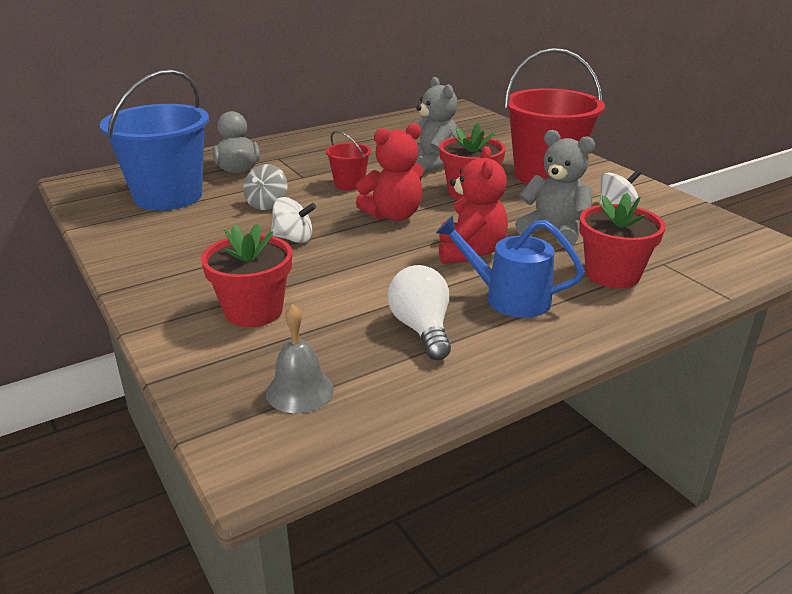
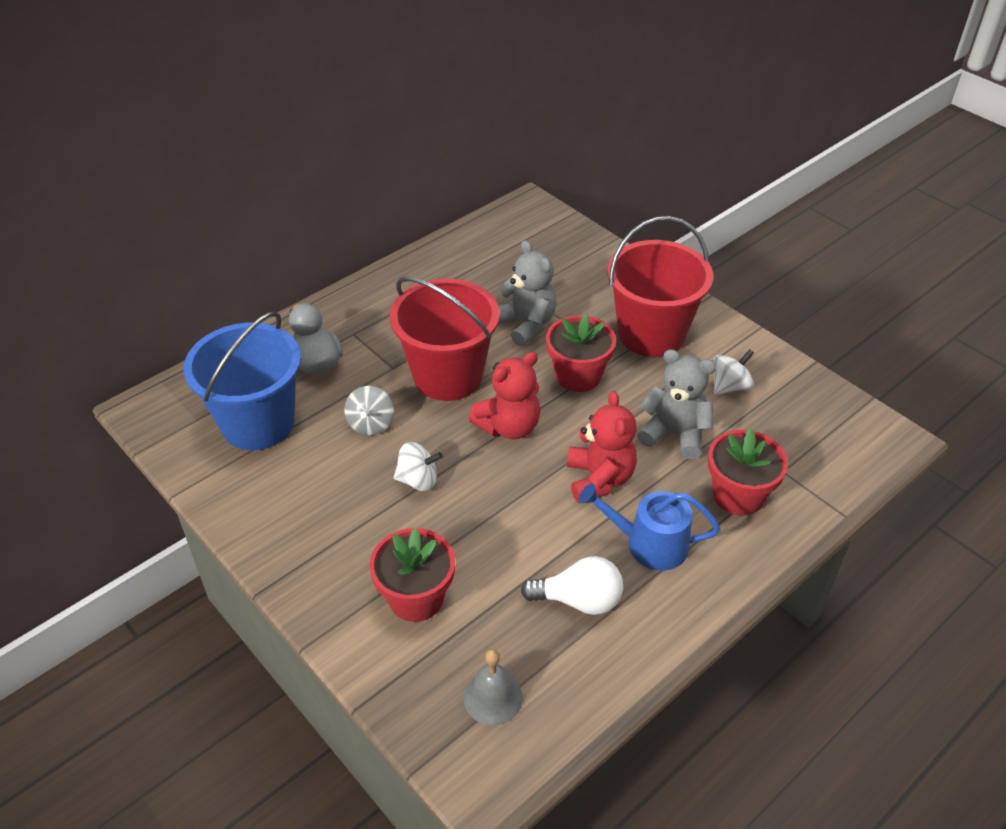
camera: 10 degrees left, 15 degrees up
red bucket [326,130,371,190] -> red bucket [390,276,500,401], size x2.15
white light bulb [388,265,451,360] -> white light bulb turned 120 degrees clockwise [521,556,623,615]

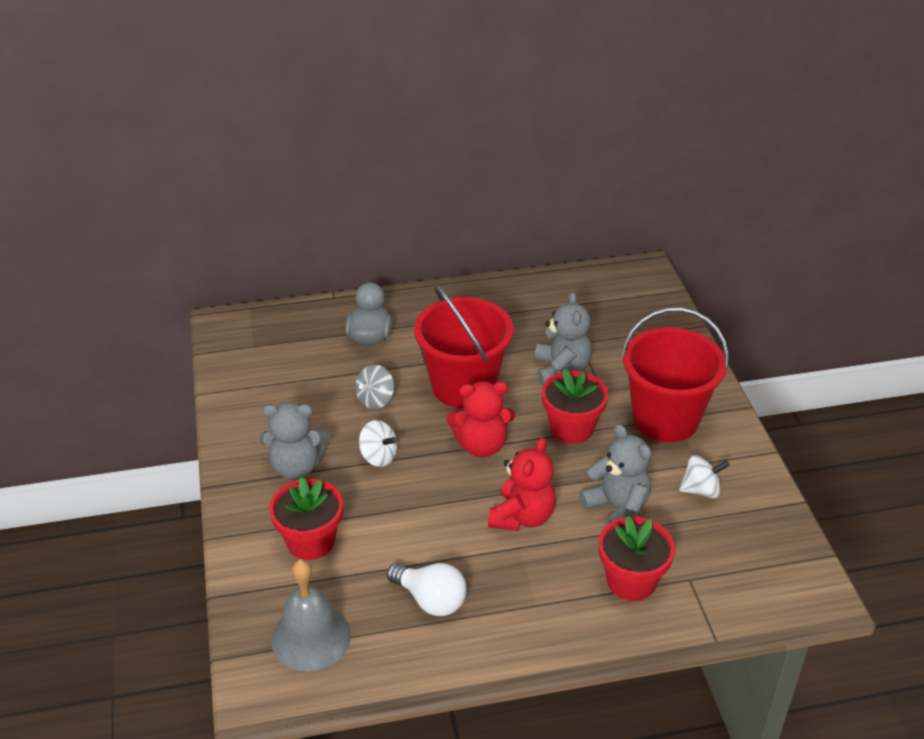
camera: 30 degrees right, 5 degrees down
blue bucket [184,311,301,450] -> none
grey bell [463,649,523,725] -> grey bell [271,559,351,672], size x1.54
blue watering can [579,484,720,571] -> none
none -> grey teddy bear [259,402,330,479]

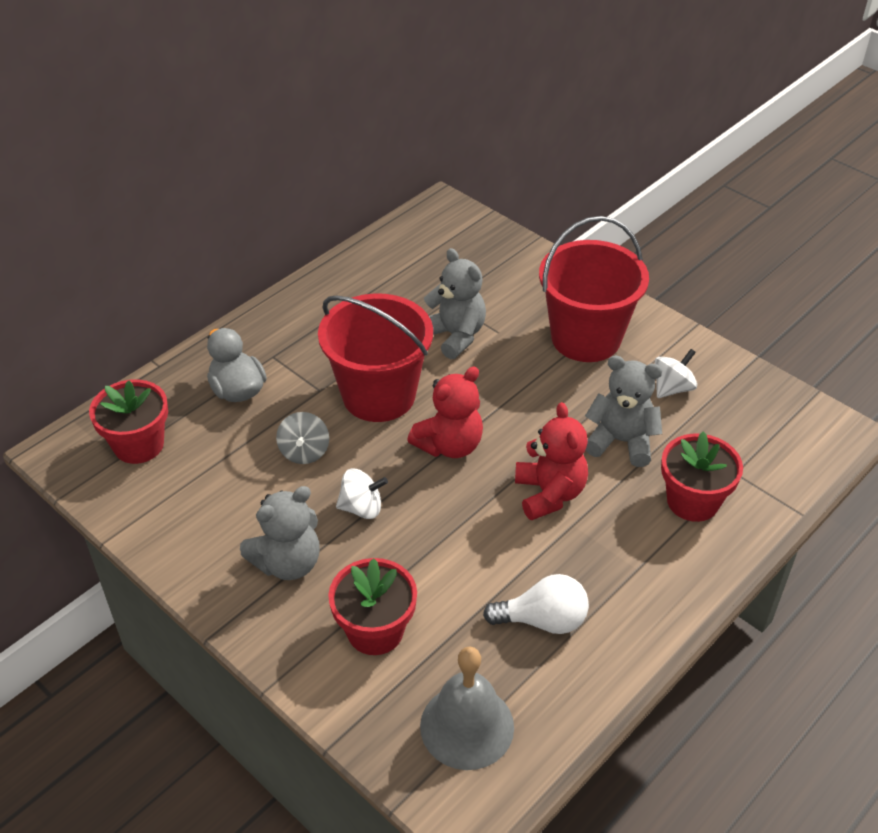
camera: 35 degrees left, 5 degrees up
red flower pot [541,368,608,444] -> red flower pot moved to [89,379,168,464]

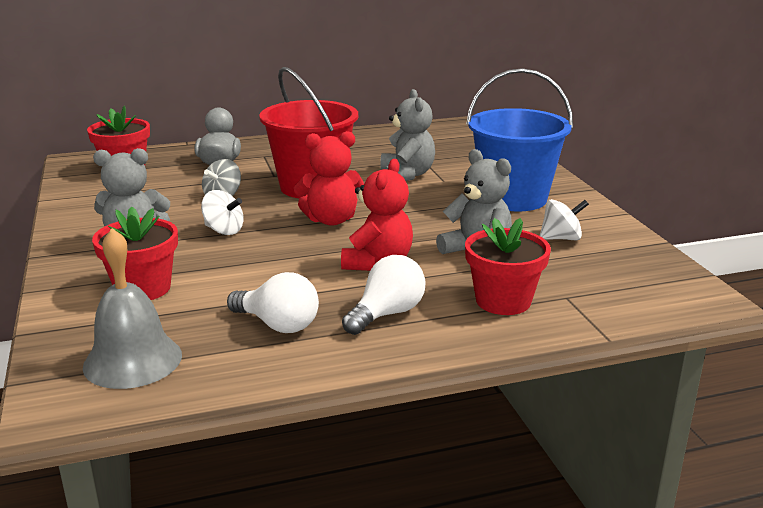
camera: 30 degrees right, 20 degrees down
red bucket [539,216,649,362] -> blue bucket [466,68,573,211]
none -> white light bulb [342,255,426,335]

